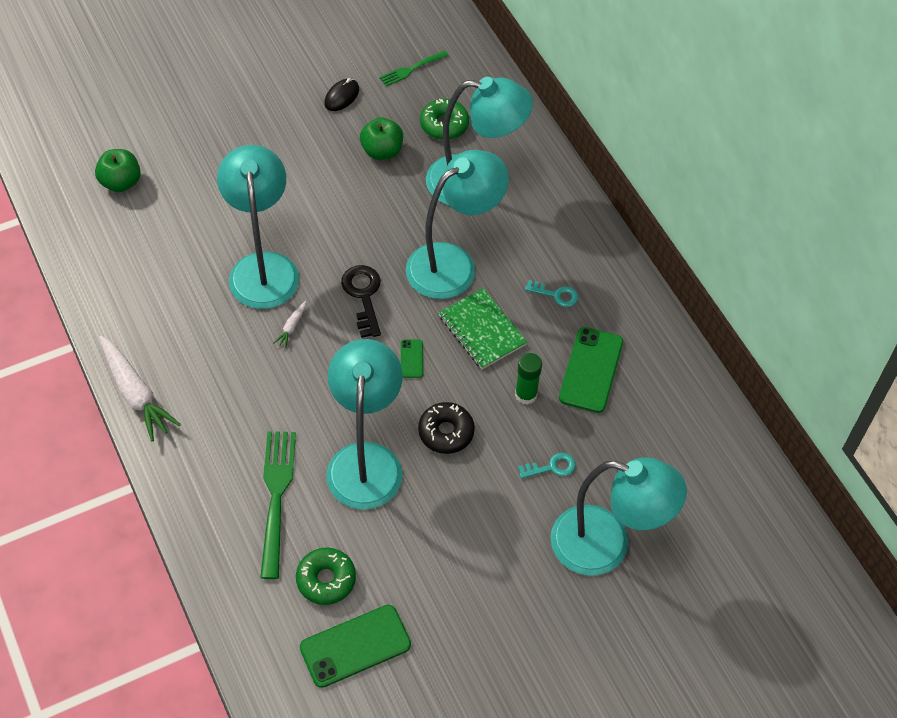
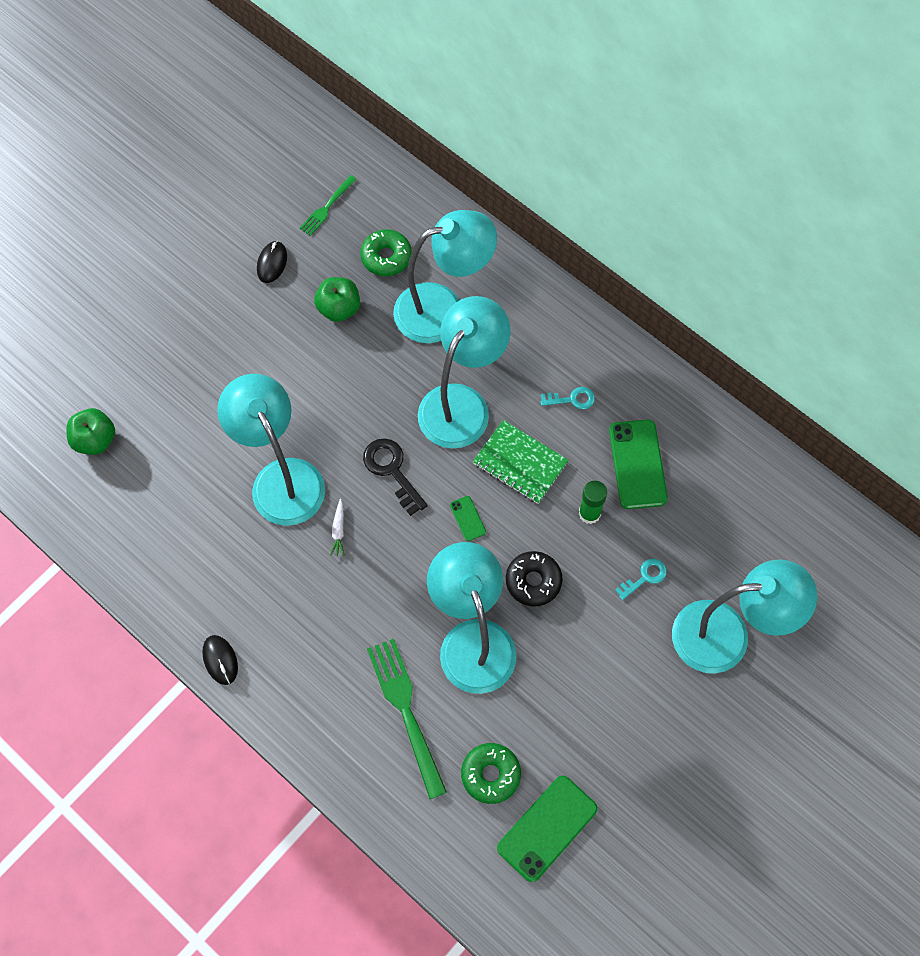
camera: 20 degrees left, 10 degrees up
white carrot [99,336,181,441] -> black mouse [202,635,238,685]

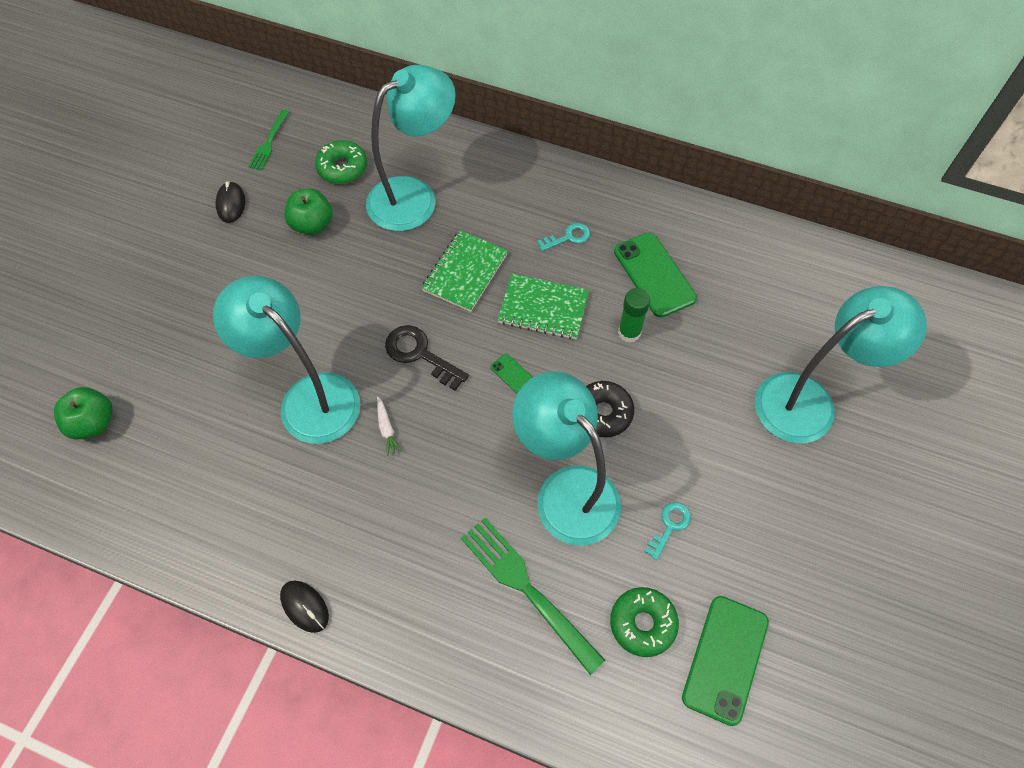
camera: 20 degrees left, 5 degrees down
turquoise lamp [418,296,511,448] -> green notebook [421,230,508,312]
turquoise key [615,559,667,600] -> turquoise key moved to [645,502,691,560]

